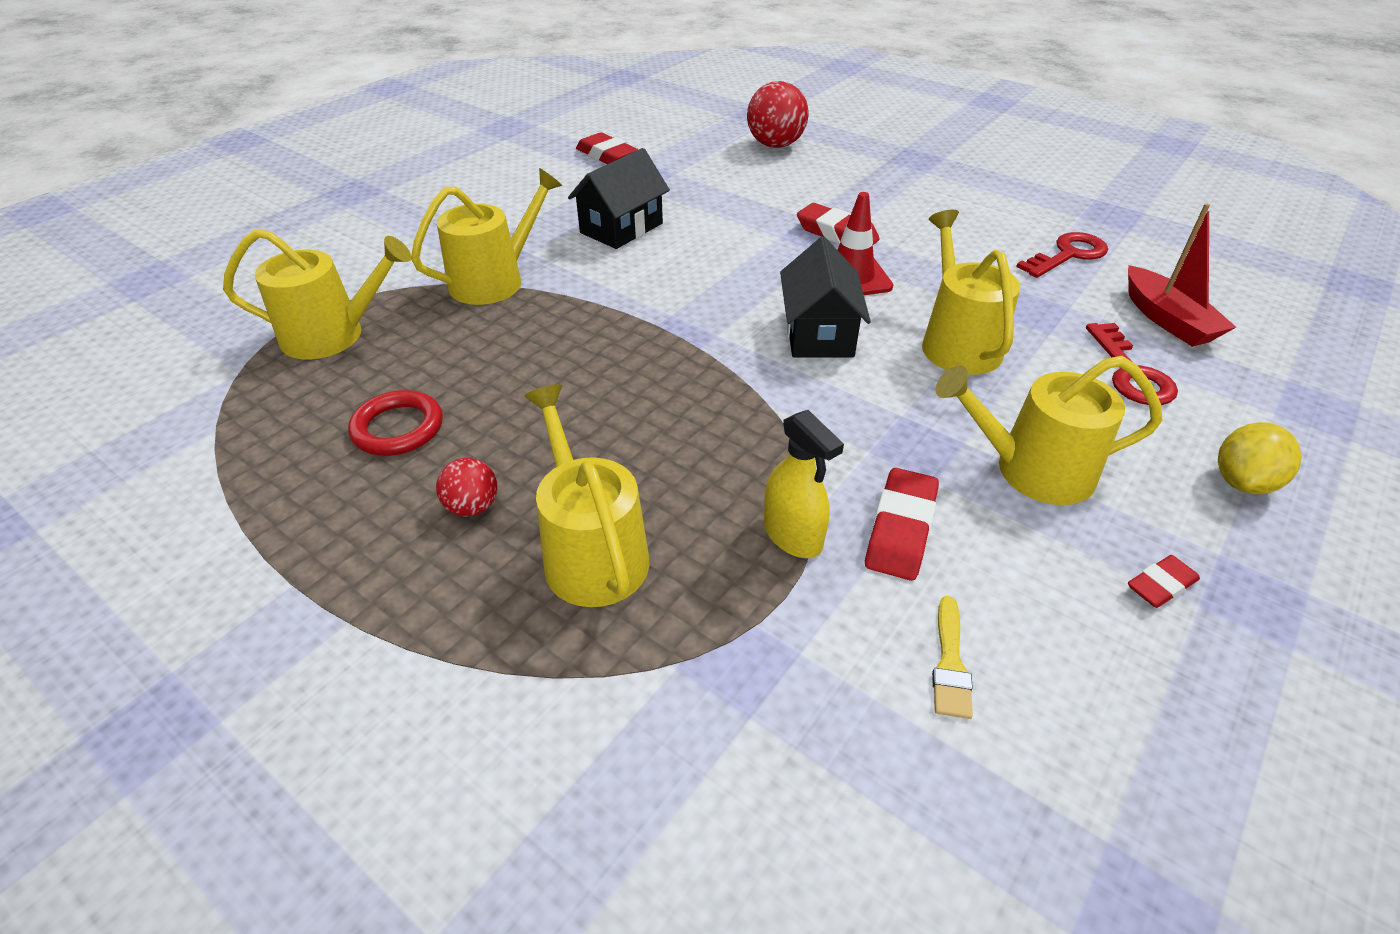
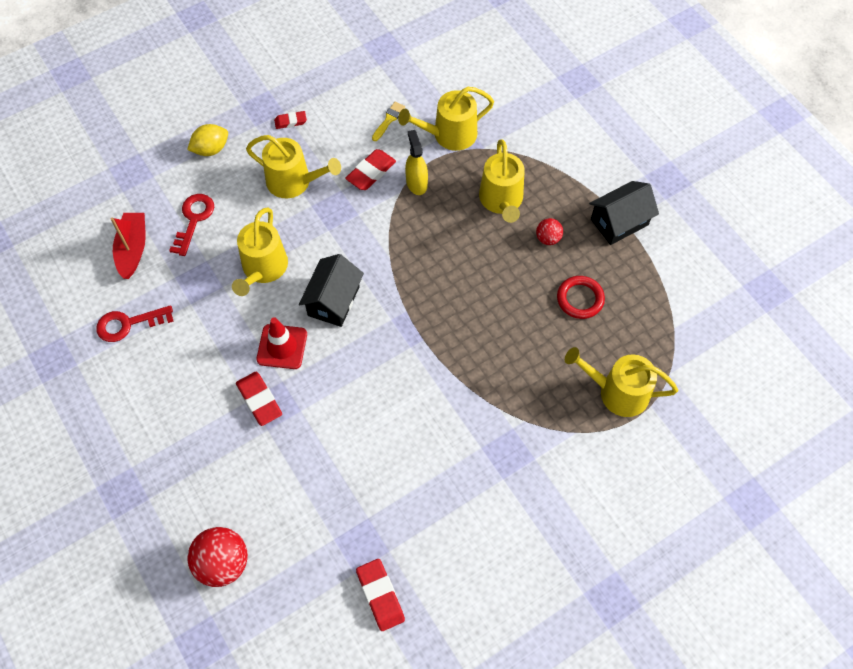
camera: 160 degrees left, 20 degrees up
yellow watering can [411,168,562,305] -> yellow watering can moved to [398,87,494,151]
black house [568,148,670,249] -> black house moved to [589,181,659,245]

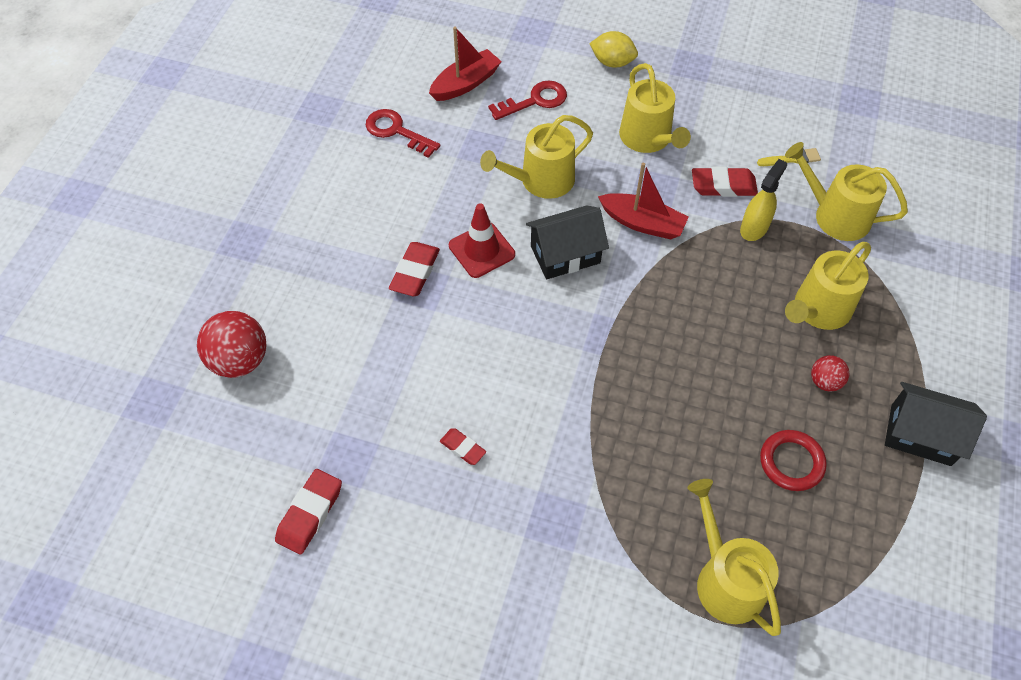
camera: 50 degrees right, 5 degrees down
red eraser [274,111,307,129] -> red eraser moved to [440,428,486,465]
none -> red boat [598,163,689,240]

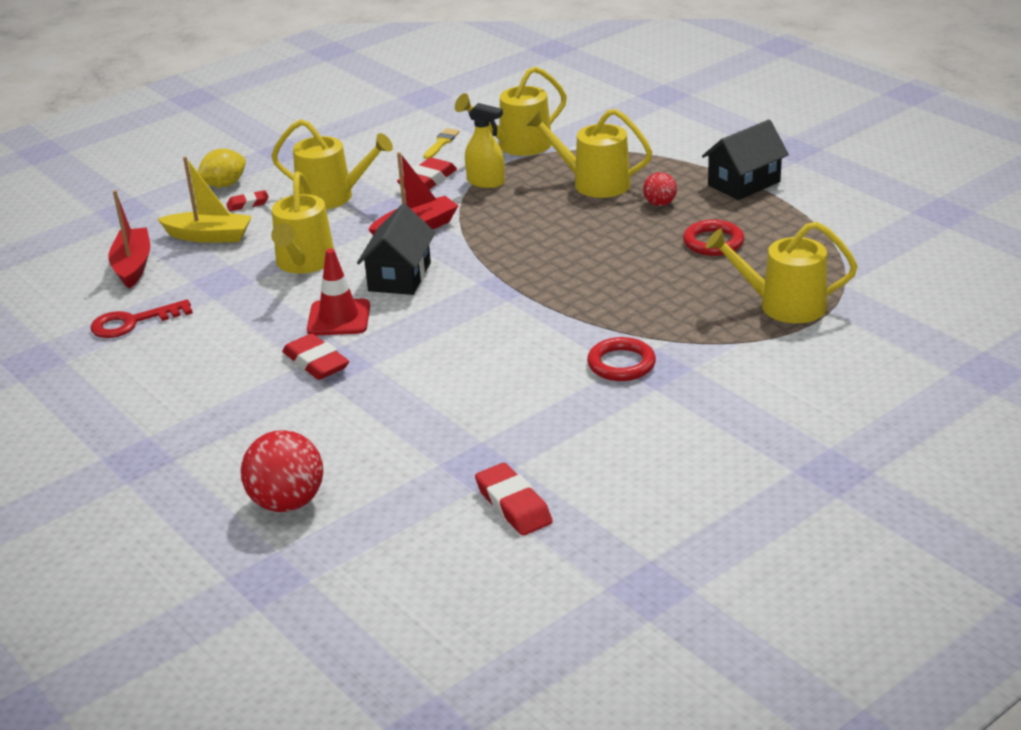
camera: 55 degrees left, 25 degrees down
red eraser [440,428,486,465] -> red eraser moved to [226,190,269,211]
red key [488,81,567,120] -> yellow boat [158,156,252,243]
yellow spray bottle [740,159,787,241] -> yellow spray bottle turned 135 degrees clockwise [465,103,505,188]
yellow watering can [785,242,871,330] -> yellow watering can turned 120 degrees clockwise [526,109,652,198]
none -> red ring [587,337,656,381]

